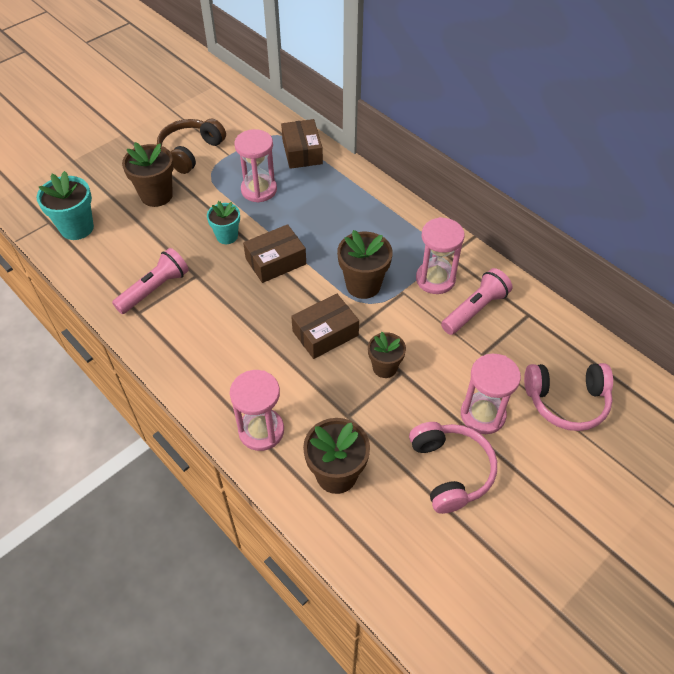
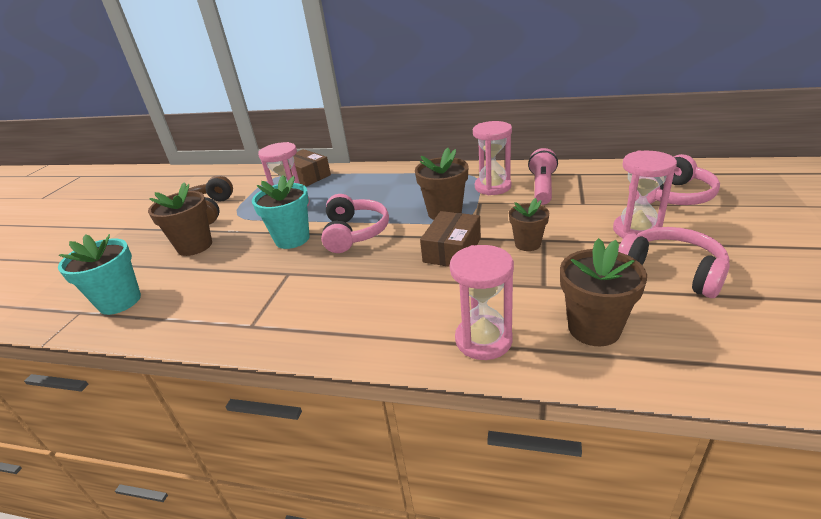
camera: 30 degrees left, 20 degrees down
pink flashlight [112,248,189,314] -> none
turquoise flower pot [207,201,240,244] -> turquoise flower pot [252,175,310,249], size x1.54
brown box [243,224,306,283] -> pink headphones [321,194,389,253]

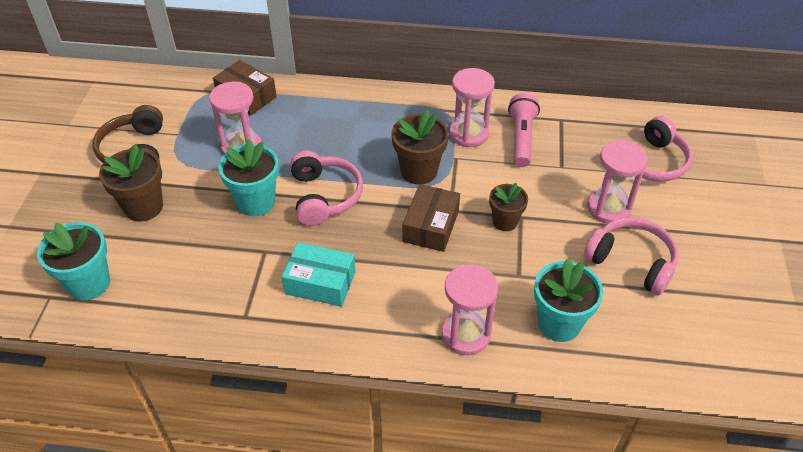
camera: 10 degrees left, 15 degrees up
brown flower pot [560,238,647,346] -> turquoise flower pot [534,258,603,342]
none -> turquoise box [282,242,356,307]

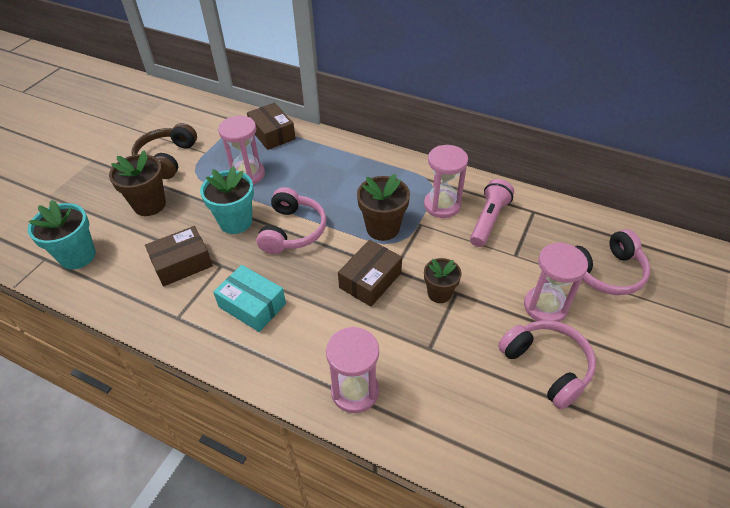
camera: 20 degrees right, 0 degrees up
turquoise flower pot [534,258,603,342] -> none
none -> brown box [145,226,213,287]

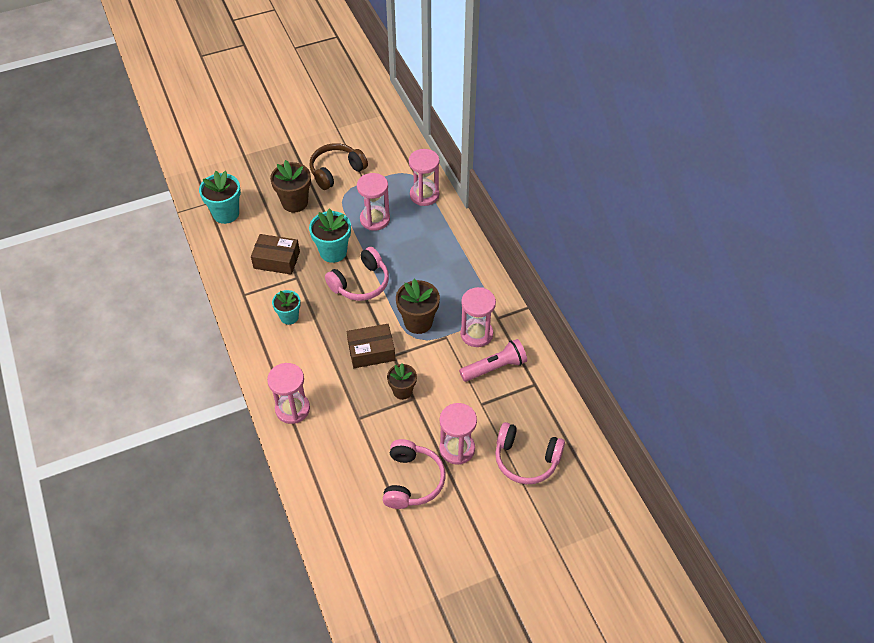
camera: 40 degrees right, 5 degrees up
turquoise box [213,265,286,332] -> turquoise flower pot [272,290,301,325]
brown box [247,103,296,150] -> pink hourglass [409,149,439,206]

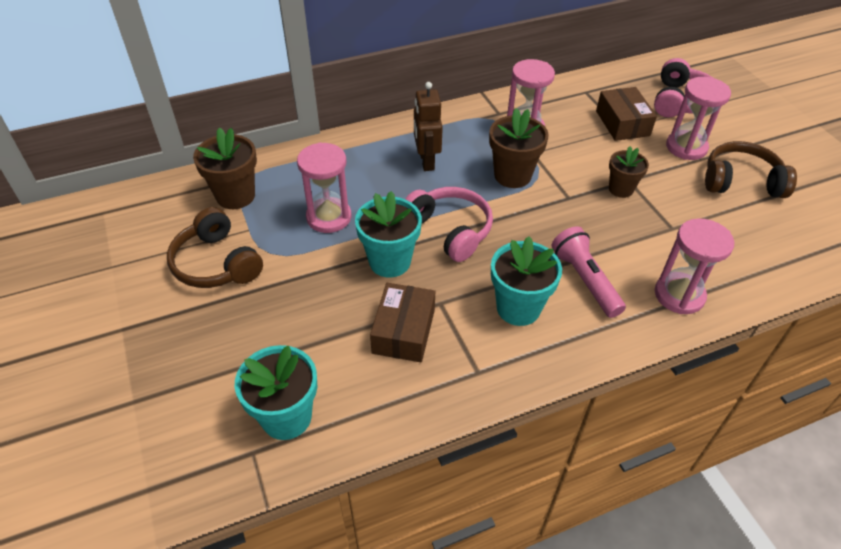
camera: 90 degrees left, 5 degrees down
brown flower pot [270,160,311,212] -> brown flower pot moved to [193,127,257,209]
turquoise flower pot [272,290,301,325] -> turquoise flower pot [491,236,562,326], size x1.54
brown box [347,324,395,368] -> brown box moved to [596,87,657,141]
pink headphones [383,439,446,509] -> brown headphones [705,141,797,198]
pink hourglass [409,149,439,206] -> none
pink flashlight [459,339,527,382] -> pink flashlight moved to [552,226,626,318]
none -> brown robot [414,82,443,171]

